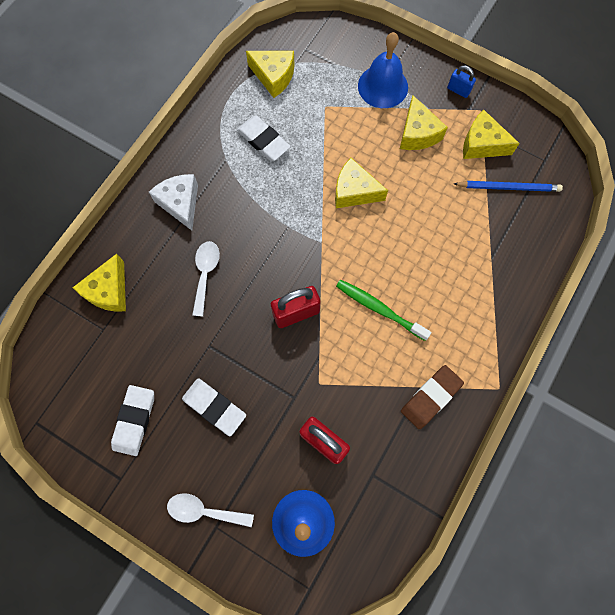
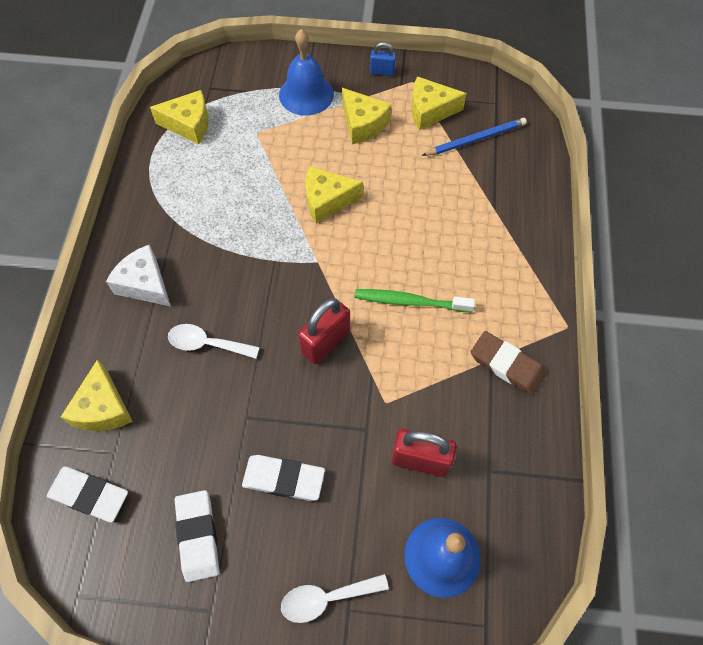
camera: 25 degrees left, 10 degrees down
white spoon [192,241,220,317] -> white spoon turned 60 degrees counterclockwise [168,324,260,359]
white eraser [237,116,291,161] -> white eraser moved to [47,467,128,523]
brown eraser [401,365,464,429] -> brown eraser turned 75 degrees counterclockwise [471,331,546,395]

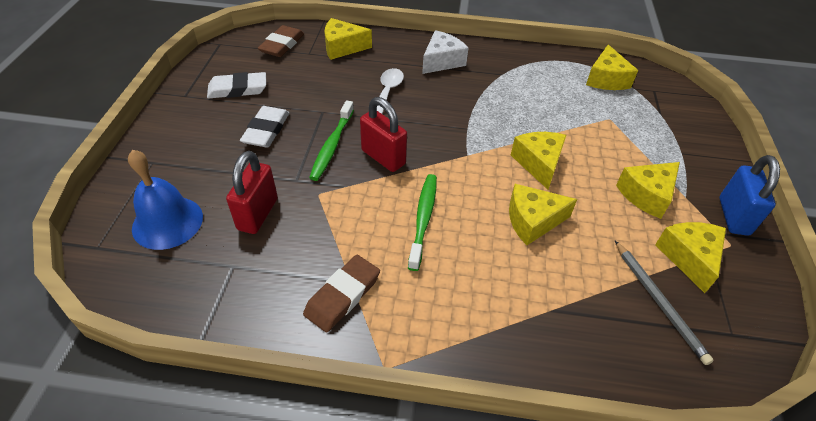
camera: 90 degrees right, 15 degrees down
white eraser [47,467,128,523] -> brown eraser [258,25,304,57]
blue bell [279,29,334,115] -> none
white spoon [281,574,389,623] -> none
blue padlock [370,42,396,76] -> blue padlock [719,155,780,236], size x1.75
blue pencil [422,118,527,156] -> grey pencil [615,241,714,365]
none -> green toothbrush [309,100,354,181]
none -> yellow cheese [509,184,577,245]

